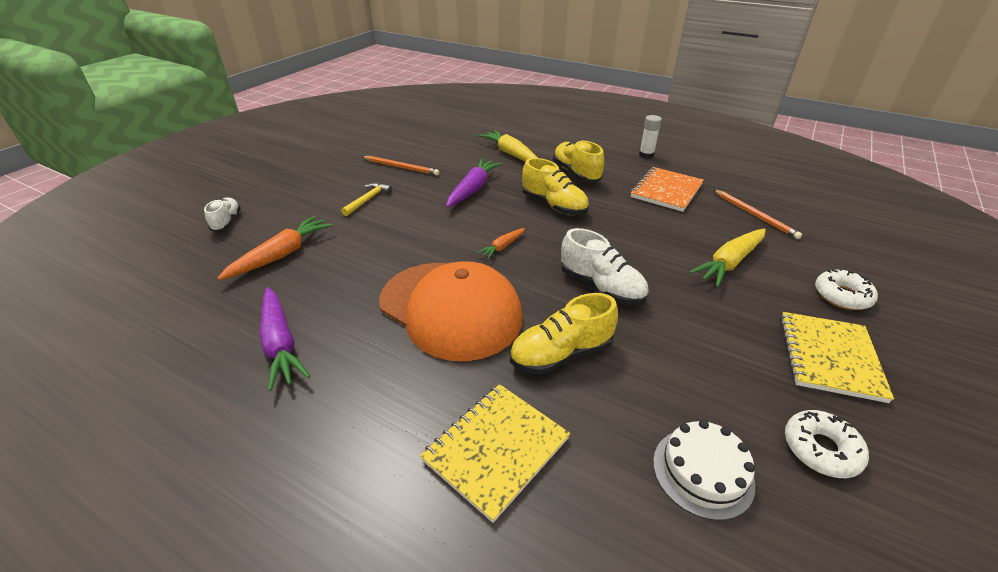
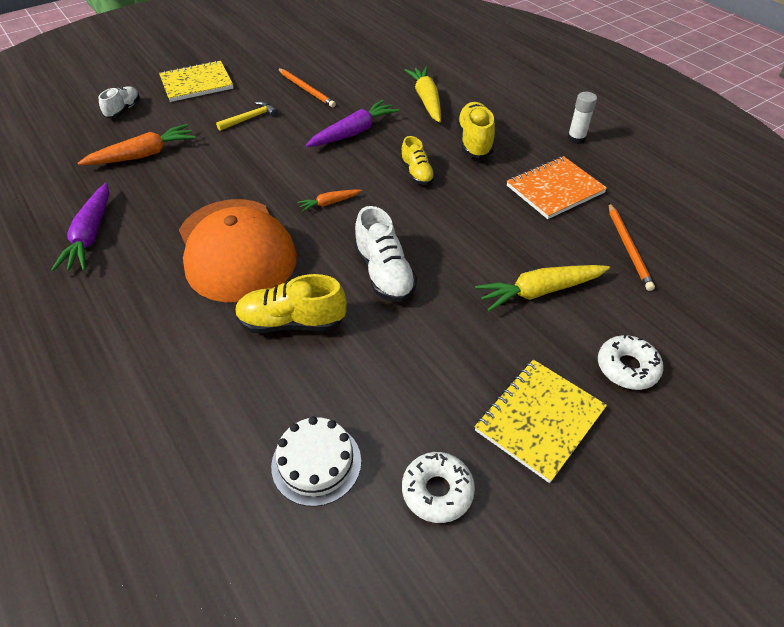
camera: 25 degrees right, 10 degrees up
yellow notebook [420,384,570,523] -> yellow notebook moved to [159,60,233,102]
yellow shoe [522,158,589,215] -> yellow shoe [401,136,435,185], size x0.64

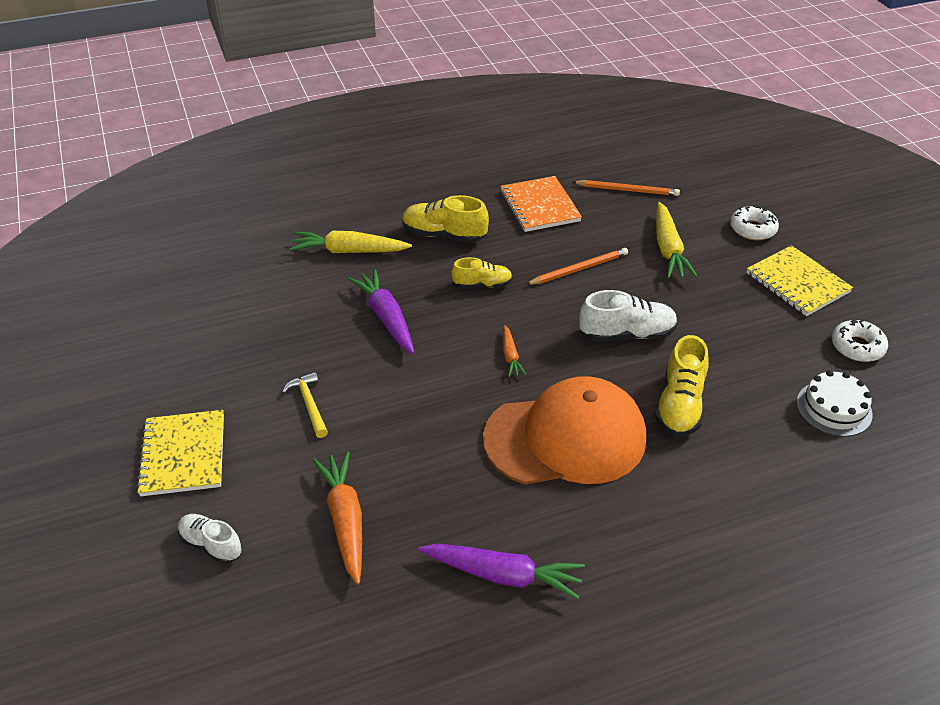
camera: 75 degrees left, 5 degrees down
orange pencil [278,68,336,108] -> orange pencil moved to [526,248,628,285]
white glue stick [568,92,597,144] -> none

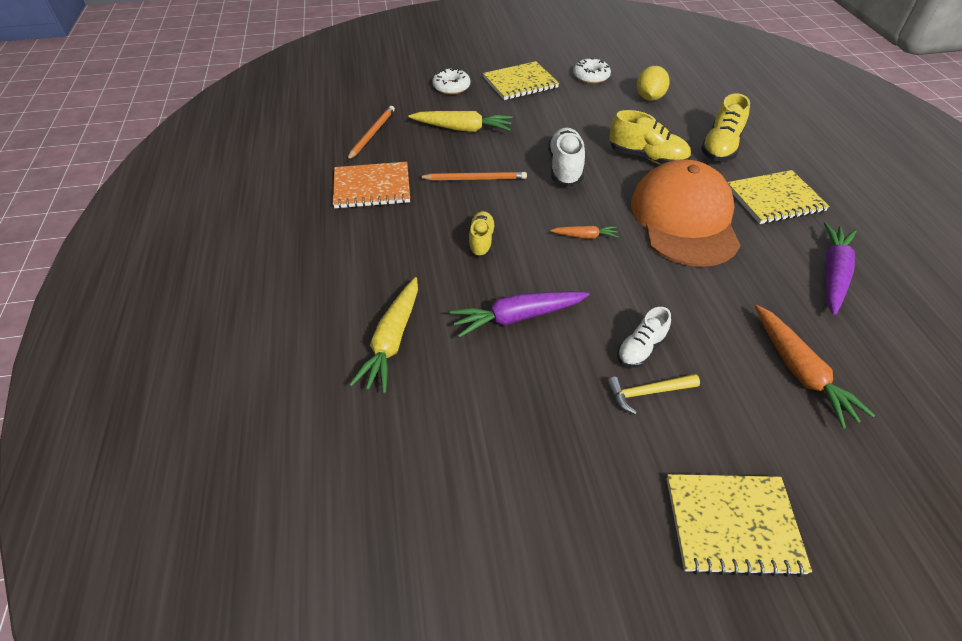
camera: 80 degrees left, 5 degrees up
white shoe [178,514,242,564] -> white shoe moved to [617,307,671,368]
orange carrot [313,452,362,585] -> orange carrot turned 105 degrees counterclockwise [755,305,875,429]
yellow shoe [402,195,489,243] -> yellow shoe moved to [701,93,750,161]
orange pencil [526,248,628,285] -> orange pencil turned 105 degrees clockwise [419,172,527,180]
white cake [796,370,873,437] -> yellow lemon [637,66,670,101]
none -> yellow notebook [727,170,830,224]

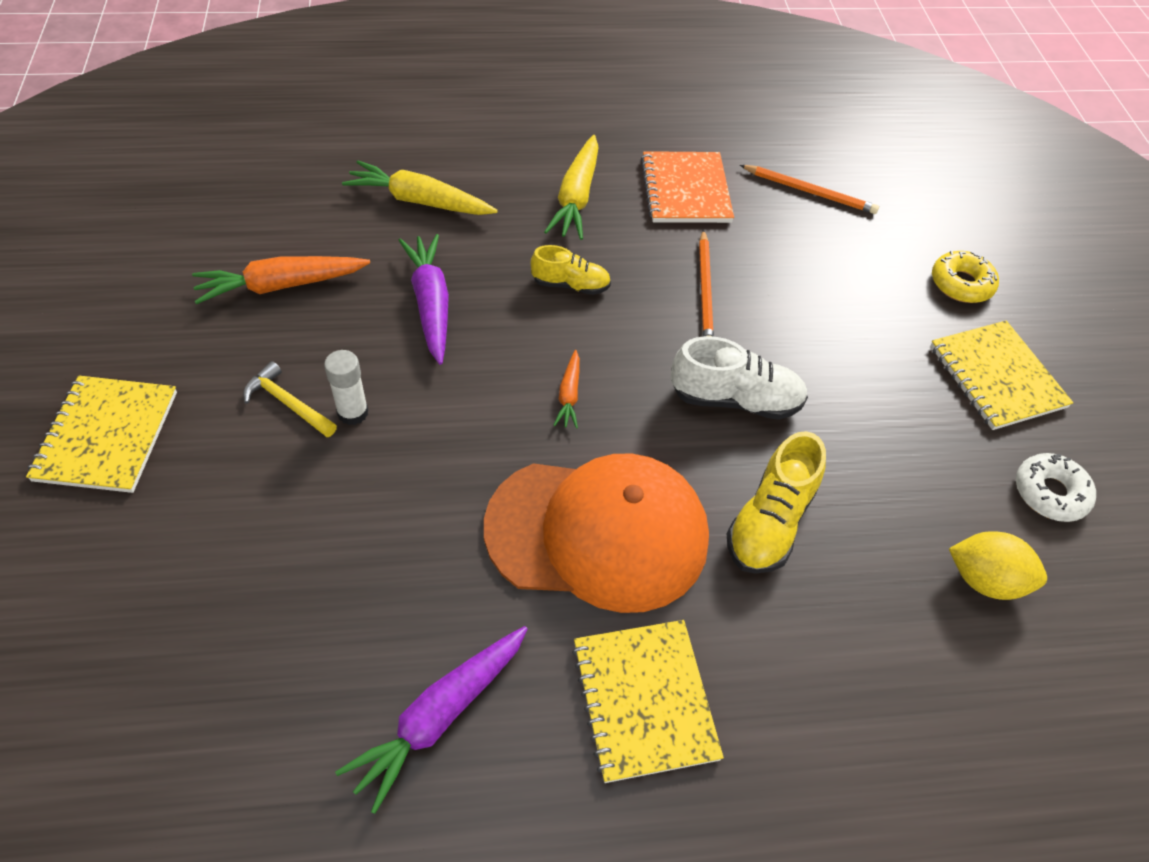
camera: 90 degrees right, 5 degrees up
yellow carrot [409,111,513,132] -> yellow carrot moved to [544,135,599,240]
white donut [432,68,470,95] -> yellow donut [932,250,999,303]
yellow hammer [606,374,700,415] -> yellow hammer turned 45 degrees counterclockwise [243,361,337,437]
white shoe [617,307,671,368] -> white glue stick [324,350,368,425]
yellow shoe [701,93,750,161] -> none
orange carrot [755,305,875,429] -> orange carrot moved to [192,256,370,304]
purple carrot [824,222,857,315] -> purple carrot turned 105 degrees clockwise [335,626,528,814]

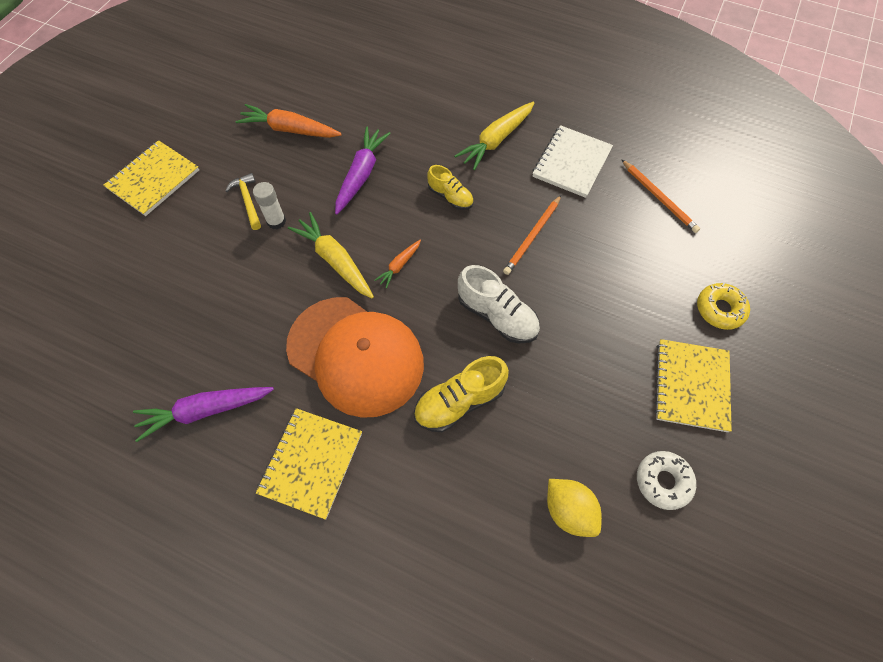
camera: 35 degrees right, 10 degrees up
yellow carrot [342,161,498,215] -> yellow carrot moved to [288,212,374,299]
orange notebook [641,151,734,223] -> white notebook [532,125,613,198]

